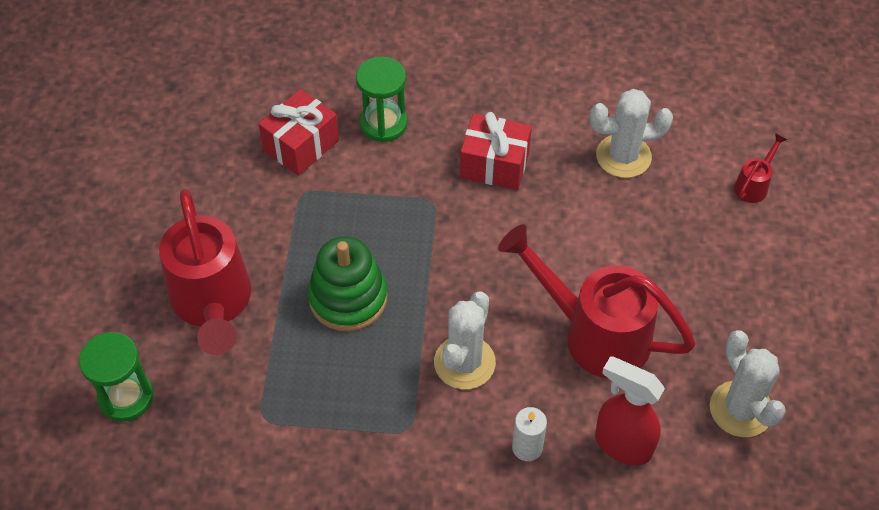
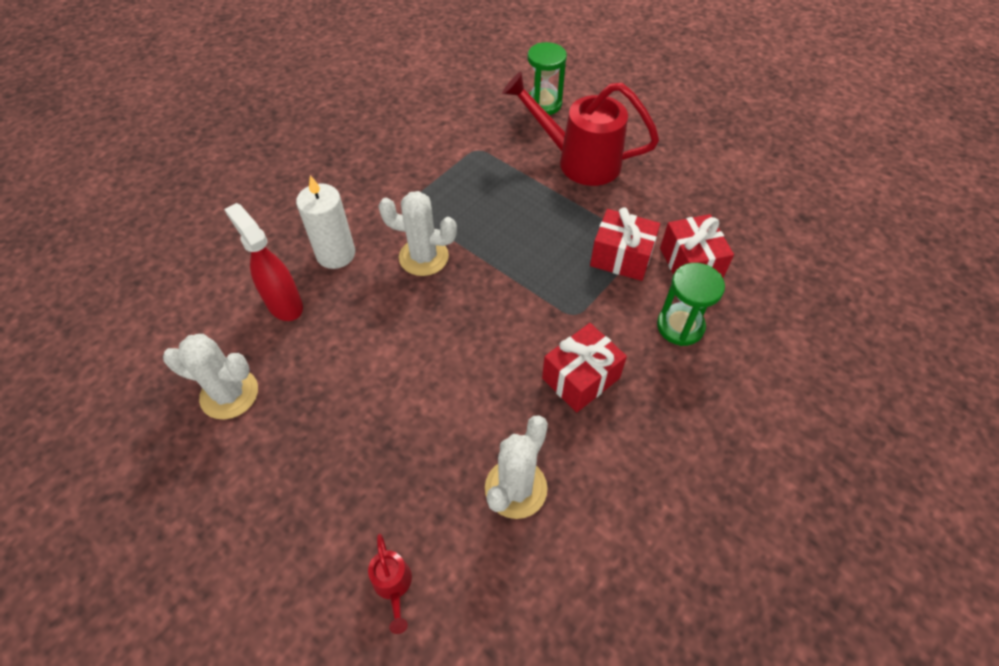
camera: 125 degrees right, 0 degrees up
green stacking toy [308,236,388,332] -> none
white cactus [434,291,496,389] -> white cactus turned 45 degrees counterclockwise [378,191,457,276]
red watering can [498,224,696,378] -> none
white candle [512,407,547,461] -> white candle [296,175,355,269], size x1.65
red spray bottle [595,356,665,465] -> red spray bottle turned 105 degrees counterclockwise [224,203,303,321]
none -> red gift [590,207,660,281]

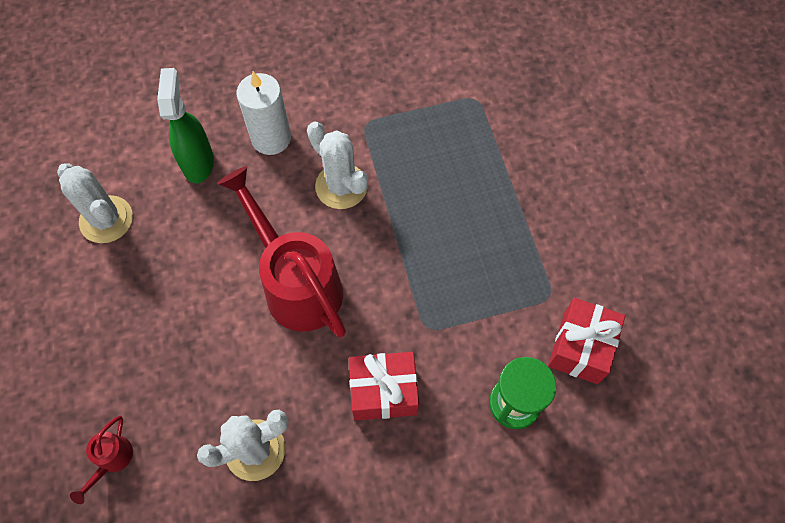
camera: 35 degrees right, 10 degrees up
red spray bottle [224,203,303,321] -> green spray bottle [157,68,214,183]
red watering can [502,72,659,186] -> red watering can moved to [217,166,346,337]
green hourglass [527,42,567,115] -> none
red gift [590,207,660,281] -> none

